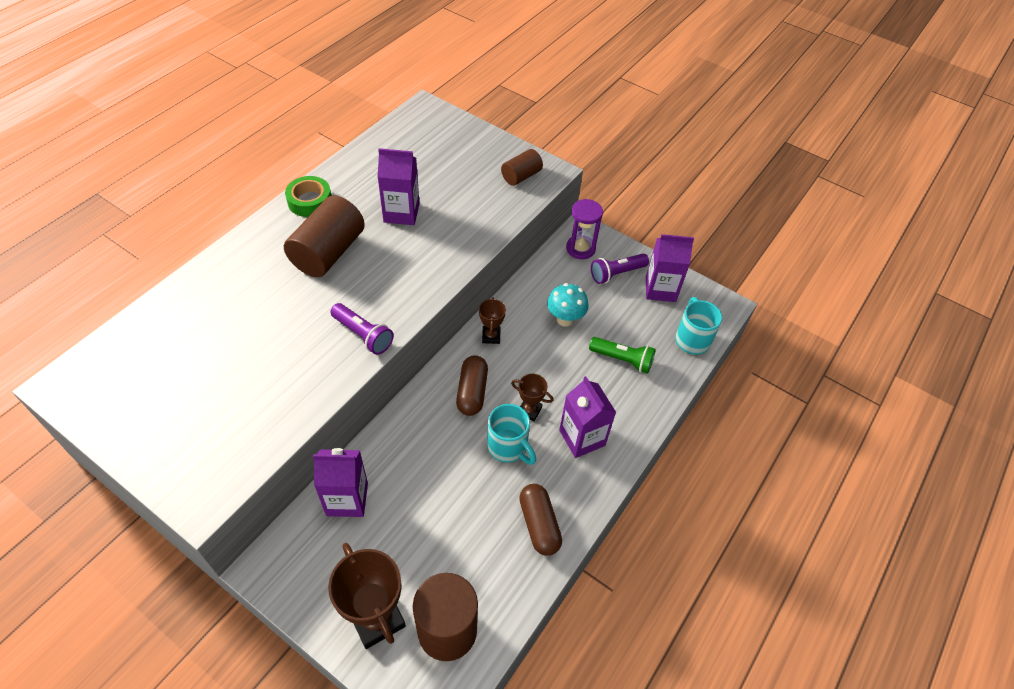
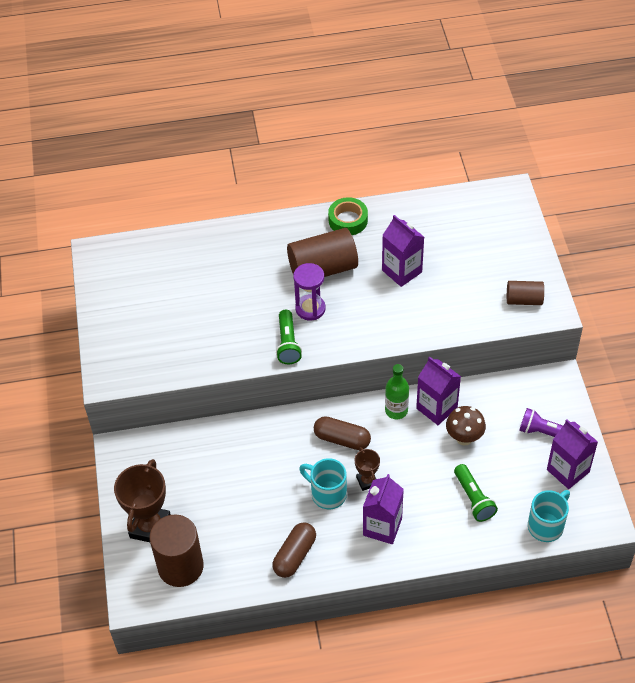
camera: 50 degrees right, 0 degrees up
purple carton [313,448,368,517] -> purple carton moved to [416,356,461,425]
purple flashlight [330,303,394,355] -> green flashlight [276,310,302,364]
brown capsule [456,355,488,416] -> brown capsule turned 60 degrees clockwise [314,416,371,450]
brown trophy [479,297,506,344] -> green bottle [385,364,409,419]
turquoise mug [487,404,536,465] -> turquoise mug turned 120 degrees clockwise [299,458,347,509]
turquoise mushroom [547,283,589,327] -> brown mushroom [446,406,486,446]
purple hourglass [566,199,603,259] -> purple hourglass moved to [293,263,325,321]

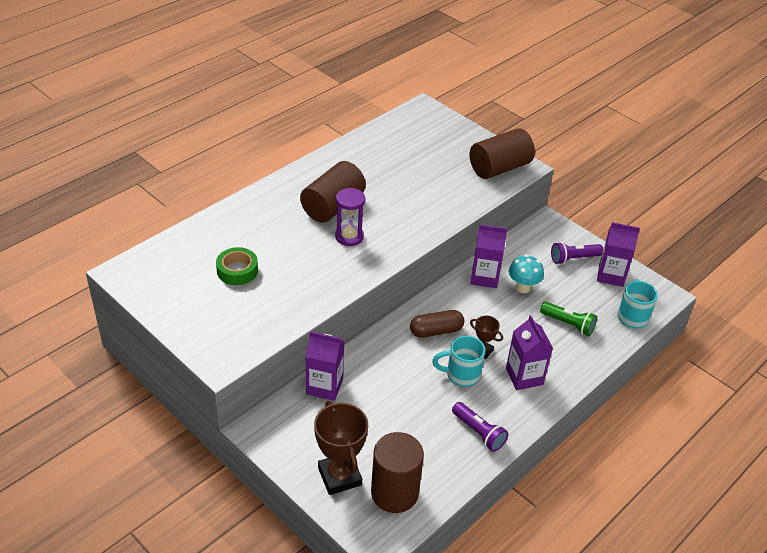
camera: 40 degrees left, 10 degrees down
brown capsule [272,522,316,578] -> purple flashlight [452,402,508,452]
green flashlight [276,310,302,364] -> none
green tape [328,197,368,235] -> green tape moved to [216,247,258,285]
purple carton [382,215,424,287] -> purple carton moved to [305,331,344,401]
green bottle [385,364,409,419] -> none
brown mushroom [446,406,486,446] -> turquoise mushroom [509,255,544,293]
brown cylinder [507,281,544,305] -> brown cylinder [470,128,535,179], size x1.79

